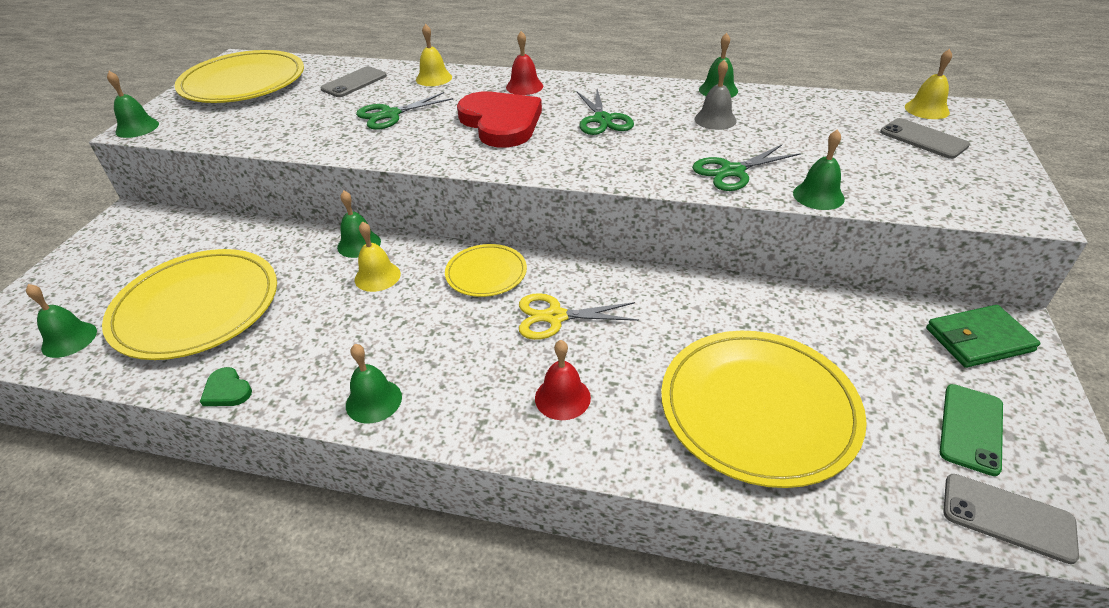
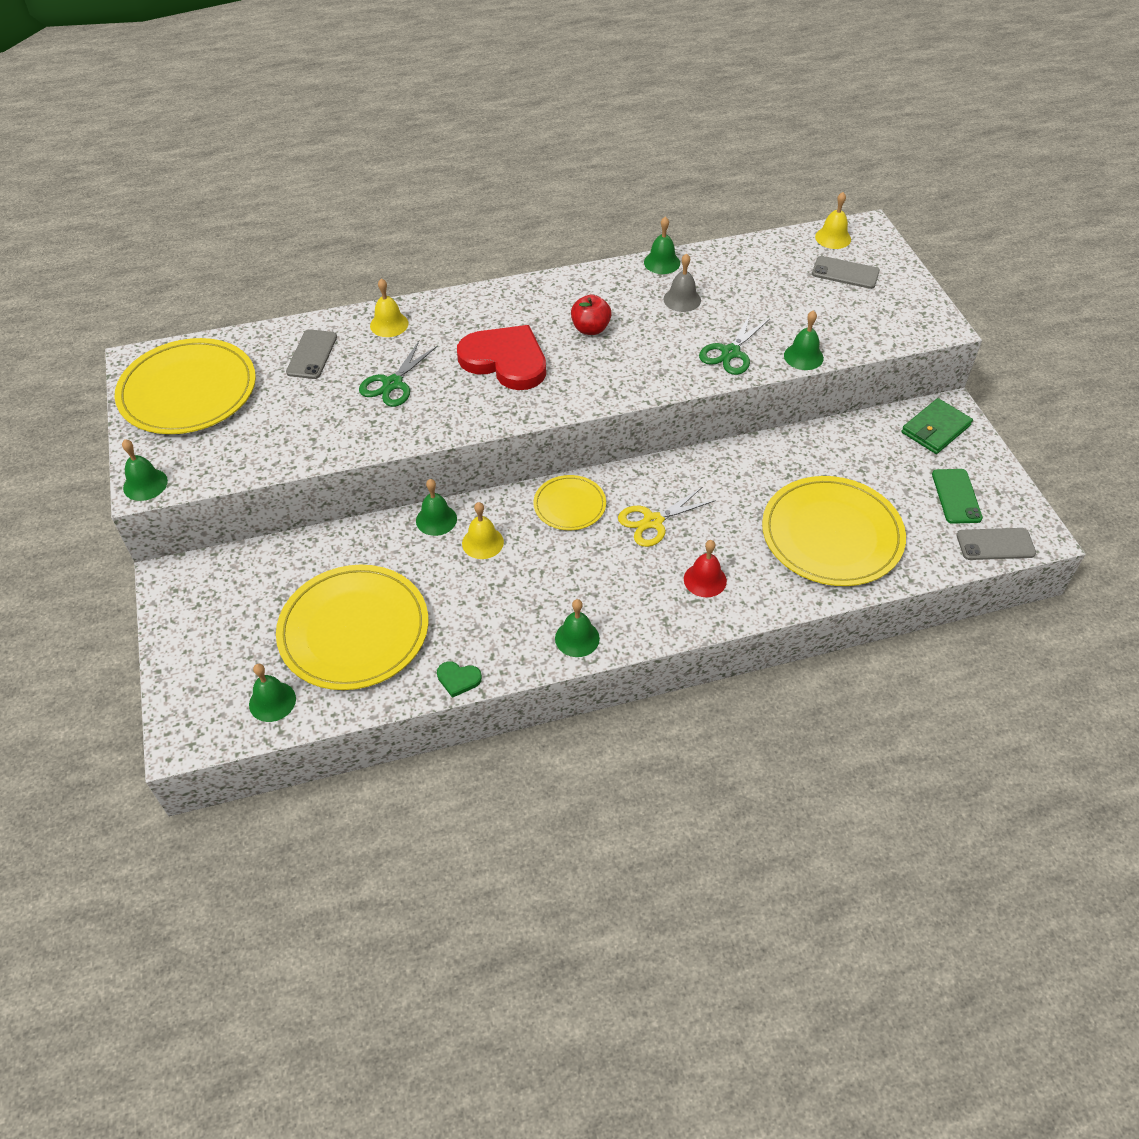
camera: 30 degrees left, 10 degrees up
red bell [506,31,543,95] -> none
green scissors [576,89,634,135] -> red apple [571,295,612,335]

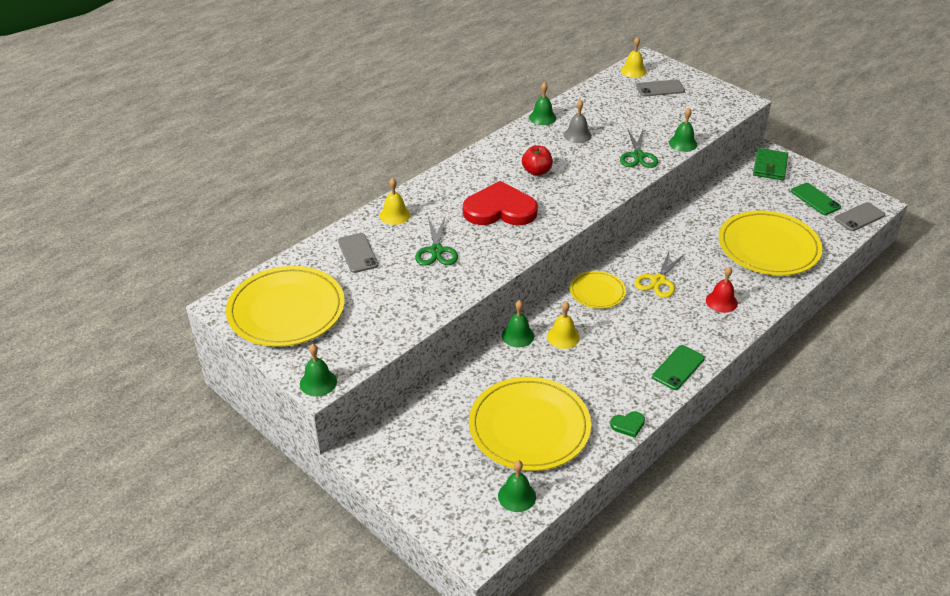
camera: 30 degrees left, 10 degrees down
green bell [555,599,600,657] -> green phone [652,345,705,390]

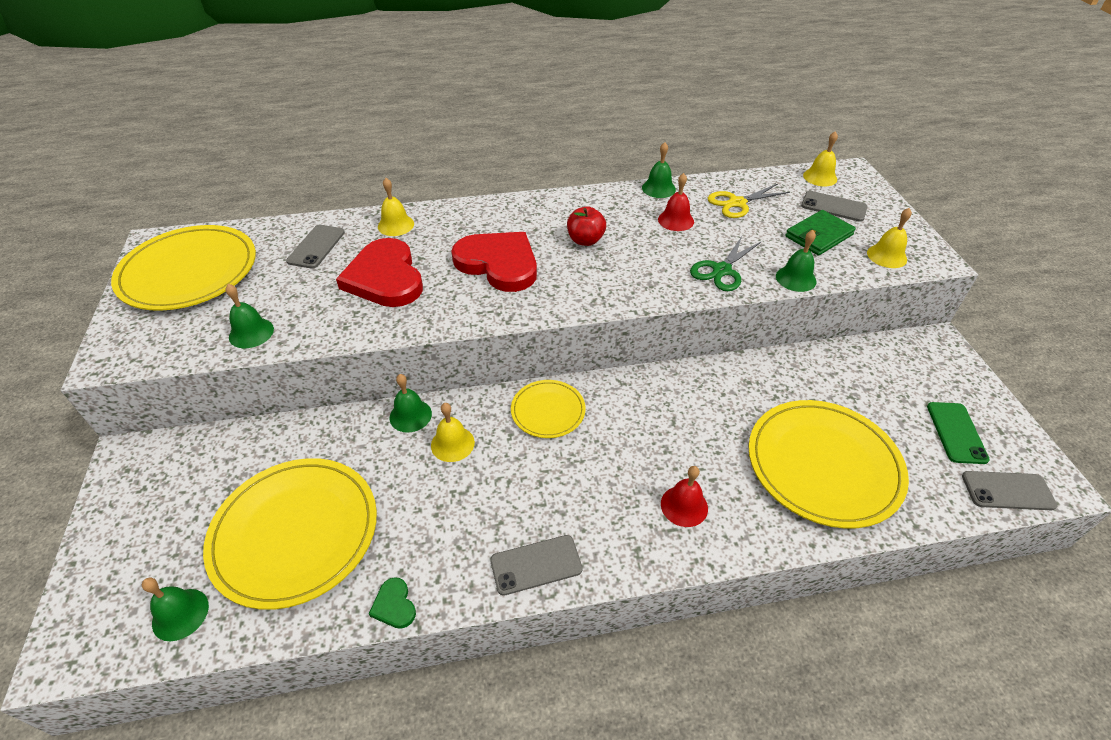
camera: 35 degrees right, 5 degrees up
green bell [300,344,337,397] -> green bell moved to [225,284,274,348]
green scissors [415,218,458,266] -> red heart [336,238,423,307]
grey bell [564,99,592,143] -> red bell [658,173,694,231]
green heart [610,411,645,438] -> green heart turned 45 degrees clockwise [369,577,416,629]
yellow scissors [634,249,685,298] -> yellow scissors moved to [708,184,790,218]
green phone [652,345,705,390] -> grey phone [490,535,583,596]
green wallet [753,148,788,180] -> green wallet moved to [785,210,856,256]
none -> yellow bell [867,208,912,268]

